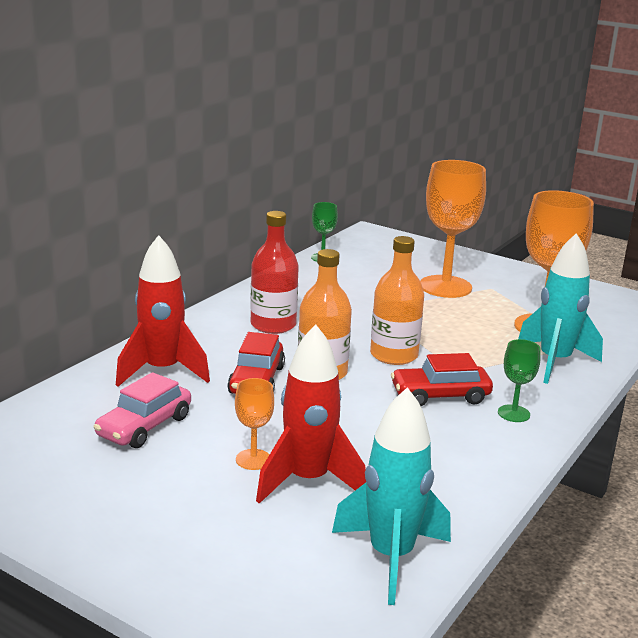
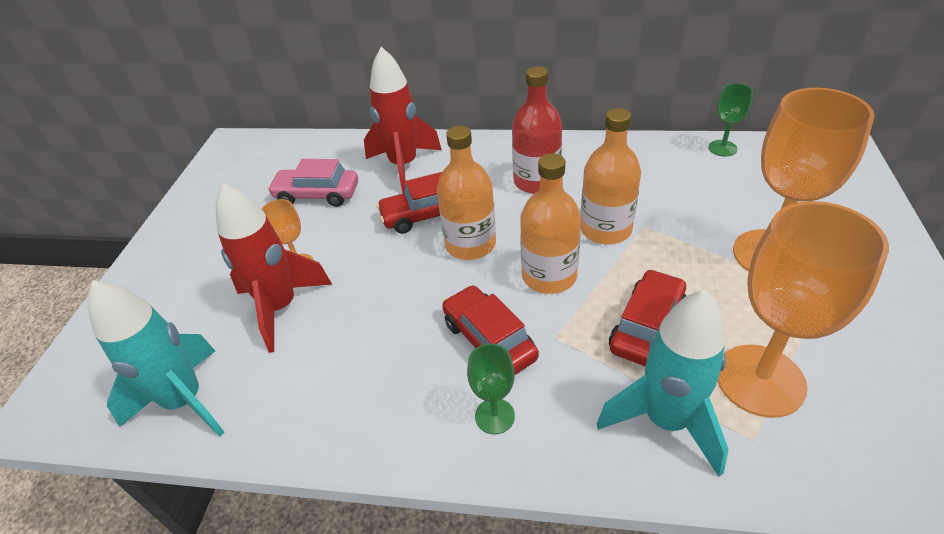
camera: 70 degrees right, 20 degrees up
none -> orange bottle [581,108,641,245]
none -> red car [609,269,686,366]

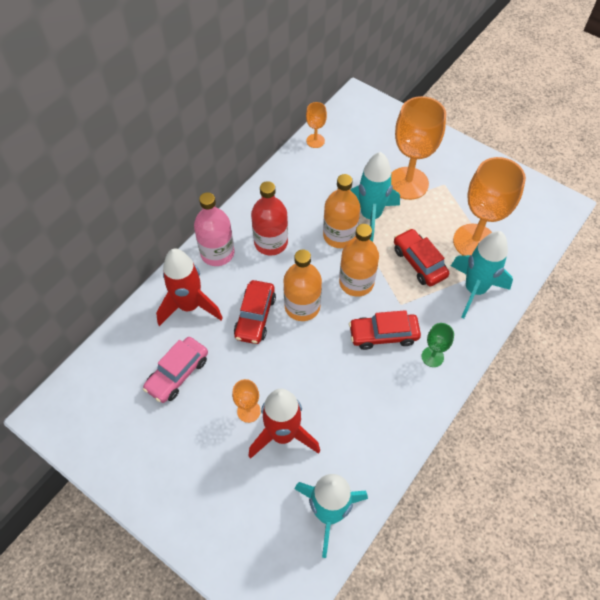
camera: 65 degrees left, 15 degrees up
green goblet [708,83,753,156] -> orange goblet [306,102,327,148]
none -> pink bottle [194,192,234,266]
none -> turquoise rocket [351,152,400,242]

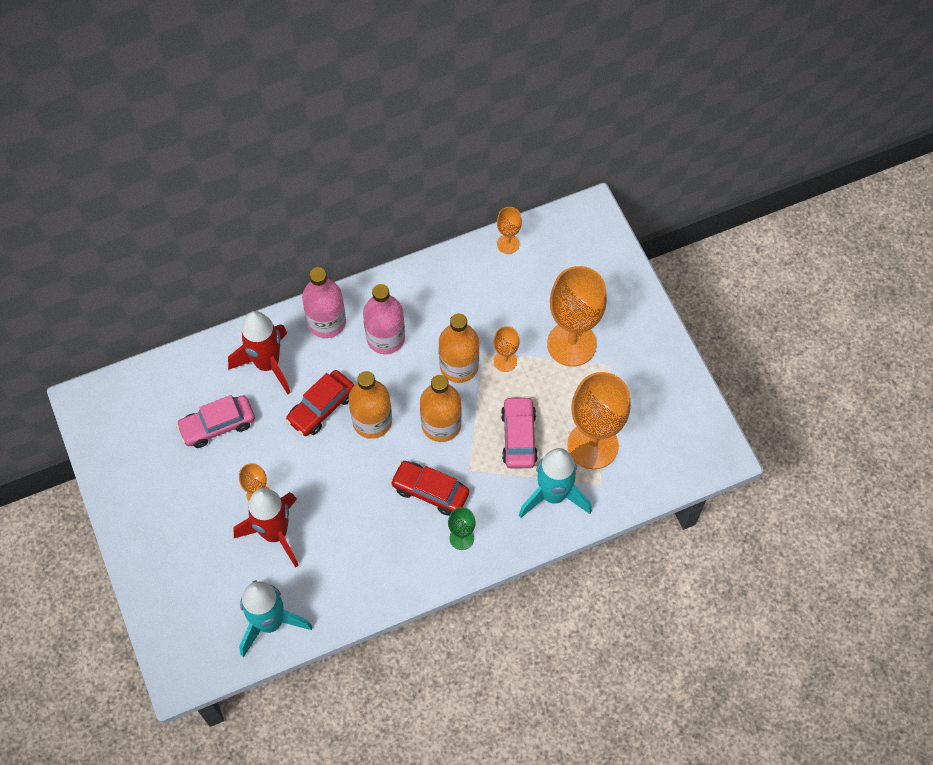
camera: 30 degrees right, 5 degrees up
red bottle [251,181,288,256] -> pink bottle [363,284,405,354]
turquoise rocket [351,152,400,242] -> orange goblet [493,326,519,372]
red car [394,228,449,286] -> pink car [501,396,538,469]

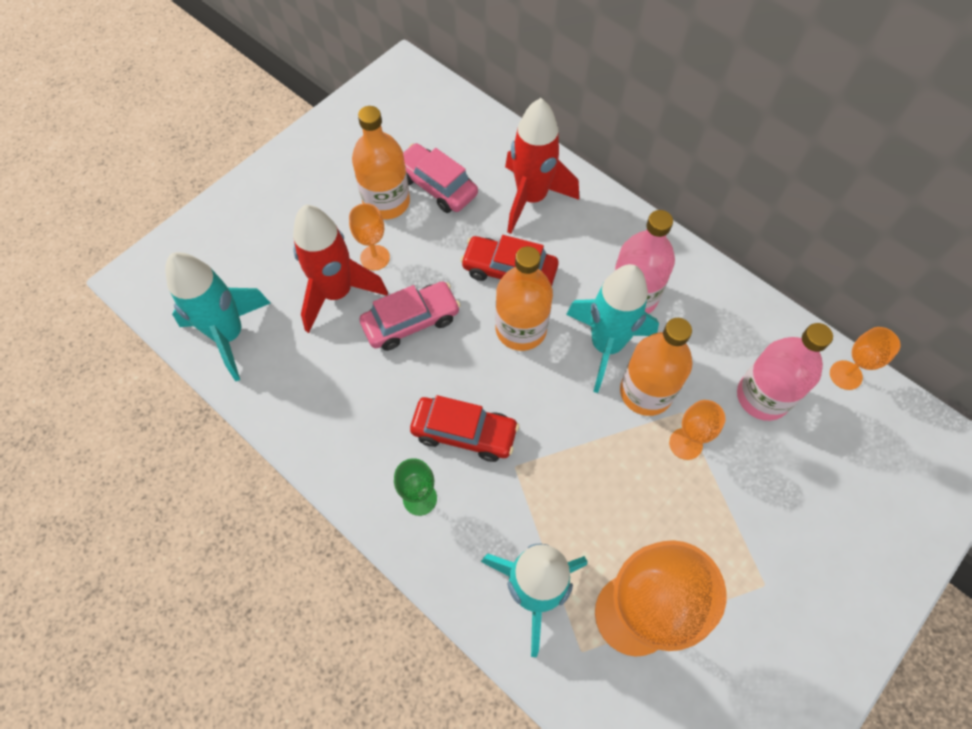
camera: 65 degrees right, 0 degrees up
pink bottle [302,267,346,338] -> pink bottle moved to [737,323,833,421]
red car [390,461,469,516] -> red car turned 105 degrees clockwise [410,395,519,462]
orange bottle [420,375,462,442] -> orange bottle moved to [352,106,410,220]
pink car [501,396,538,469] -> pink car moved to [360,281,461,351]
orange goblet [547,266,607,366] -> none
none -> turquoise rocket [566,264,659,393]

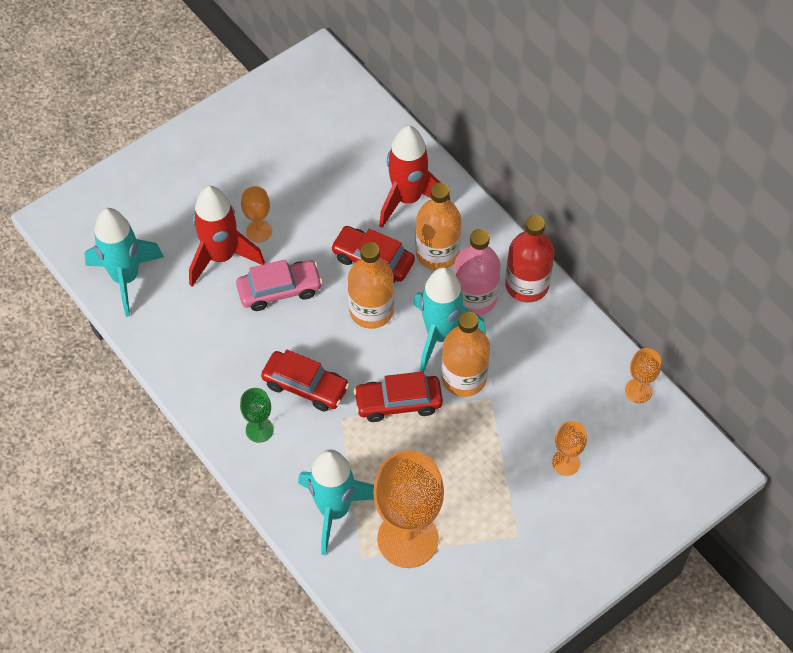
camera: 10 degrees right, 5 degrees down
orange bottle [352,106,410,220] -> orange bottle moved to [416,183,461,270]
pink car [403,143,478,213] -> none
orange goblet [669,400,725,460] -> orange goblet moved to [552,421,587,476]
pink bottle [737,323,833,421] -> none
none -> red car [353,371,443,422]
none -> red bottle [505,215,554,302]

